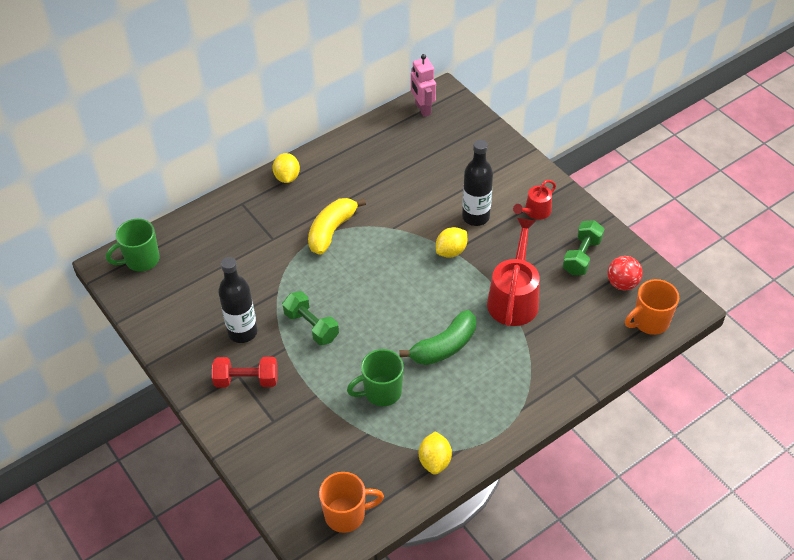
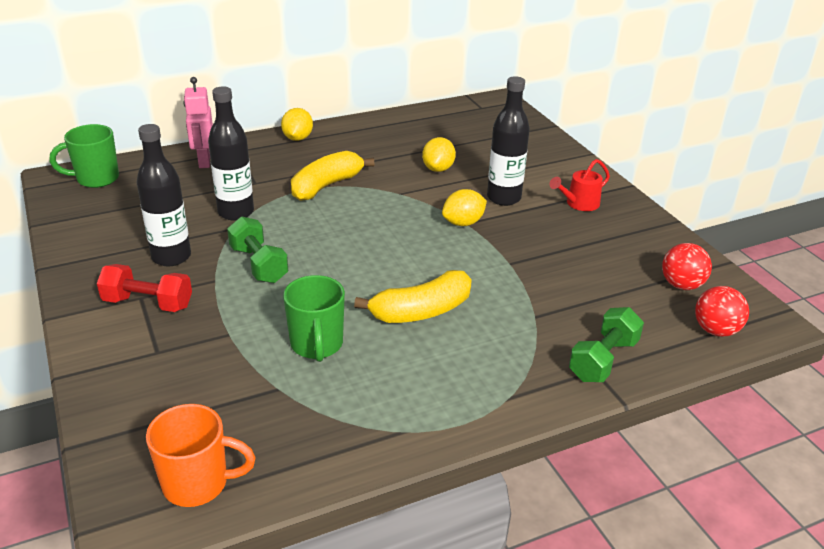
camera: 10 degrees right, 15 degrees down
green mug [347,349,404,406] -> green mug turned 90 degrees counterclockwise [283,275,345,362]
green banana [399,310,476,365] -> yellow banana [354,270,472,323]
pink robot [411,54,436,117] -> pink robot moved to [183,77,213,168]
yellow lemon [419,431,452,475] -> yellow lemon moved to [422,137,456,172]
red watering can [487,218,540,326] -> none
green dumbbell [562,220,604,275] -> green dumbbell moved to [569,307,644,382]
orange mug [625,279,679,335] -> red ball [695,286,749,337]
none -> black bottle [208,86,254,221]

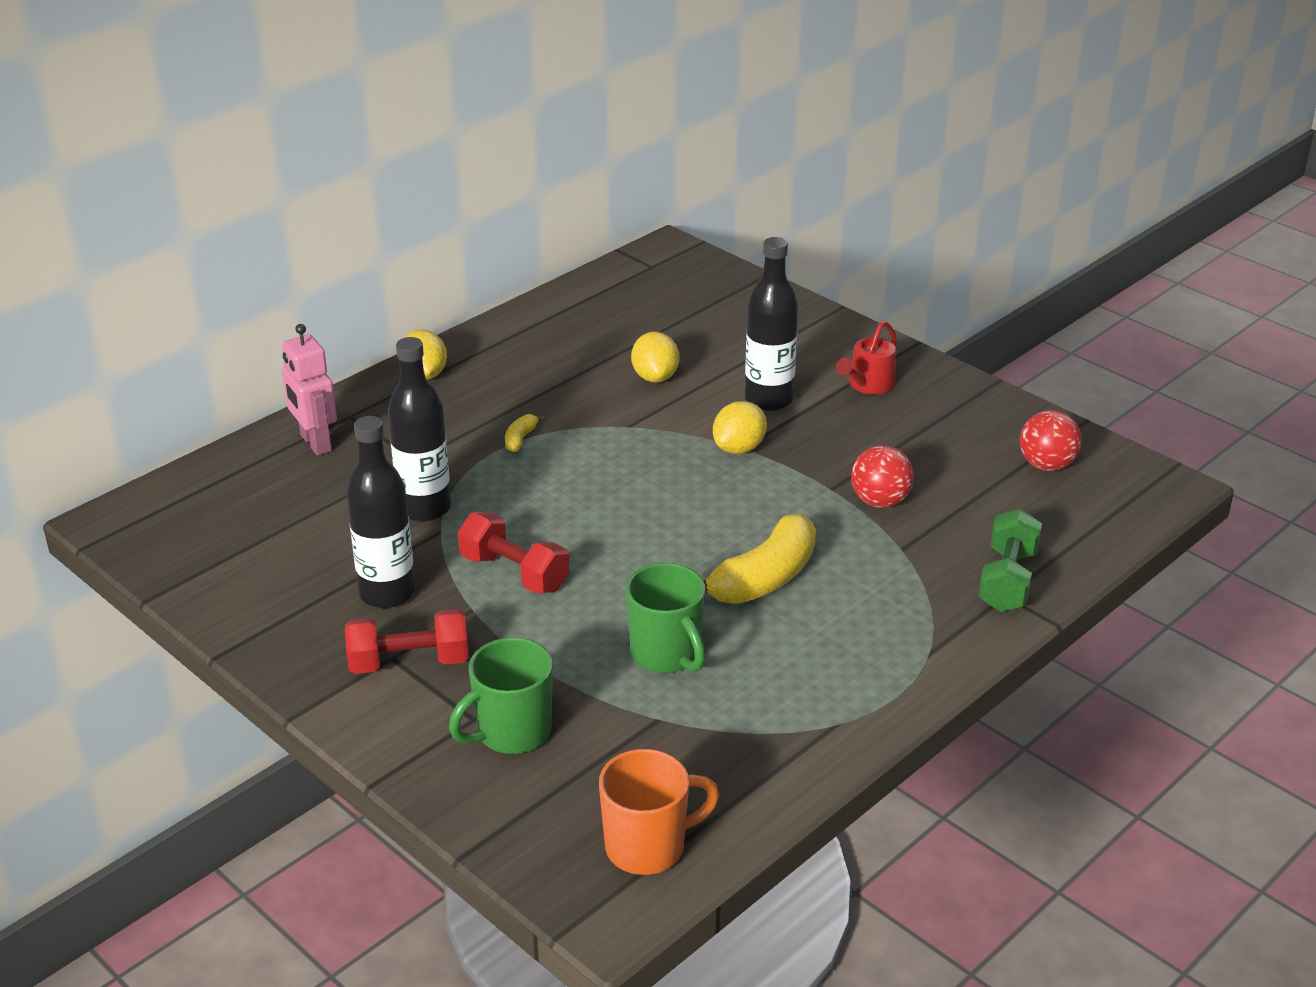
camera: 20 degrees left, 0 degrees up
green mug [50,124,119,188] -> green mug moved to [449,637,553,754]
green dumbbell [227,216,288,283] -> red dumbbell [458,512,569,594]
yellow banana [291,151,374,201] -> yellow banana [505,414,545,452], size x0.43
red ball [695,286,749,337] -> red ball moved to [851,445,914,508]

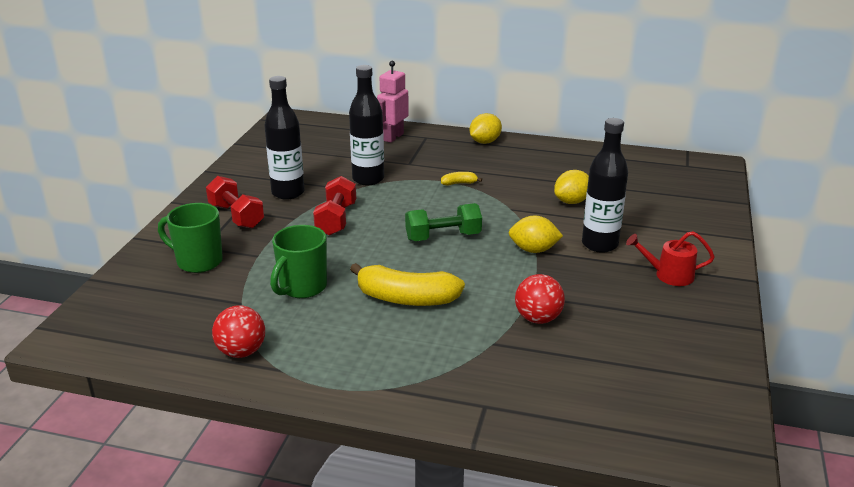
camera: 60 degrees right, 5 degrees down
orange mug [599,749,719,875] -> none
green dumbbell [978,509,1042,612] -> green dumbbell moved to [405,203,482,241]
red ball [1020,410,1082,471] -> red ball moved to [212,305,265,358]

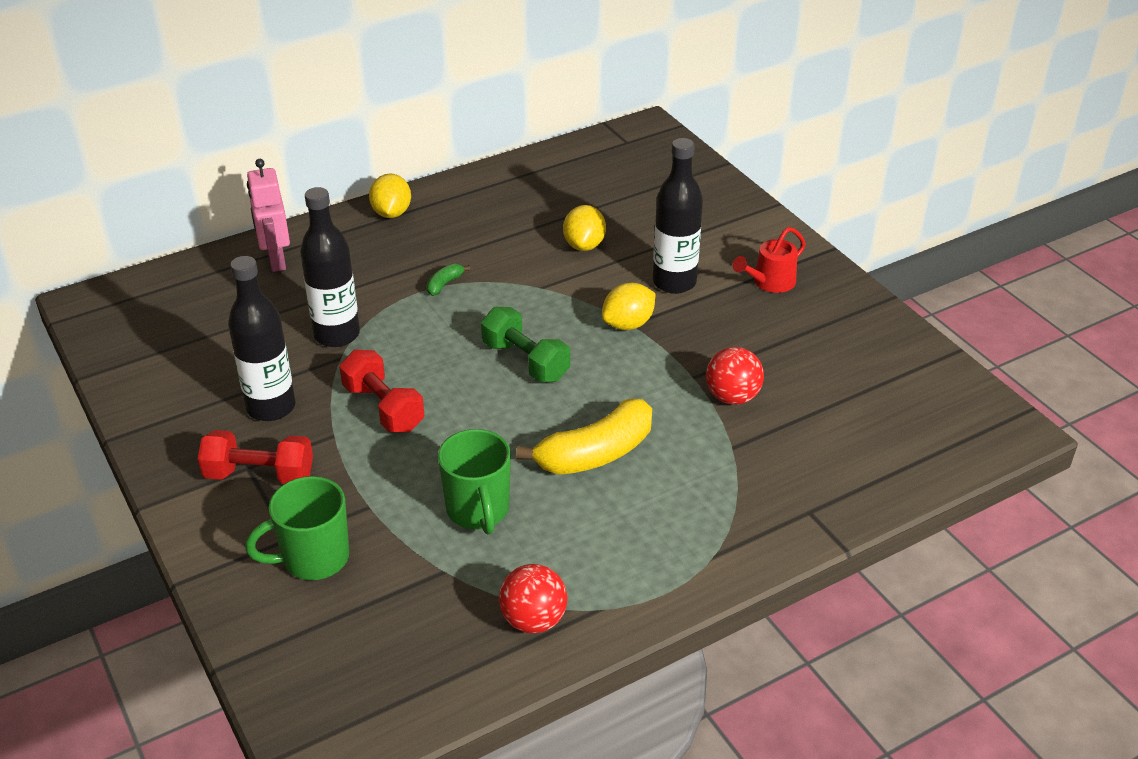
camera: 45 degrees left, 10 degrees up
green dumbbell [405,203,482,241] -> green dumbbell turned 75 degrees counterclockwise [481,307,570,382]
yellow banana [441,172,482,186] -> green banana [426,263,470,296]

